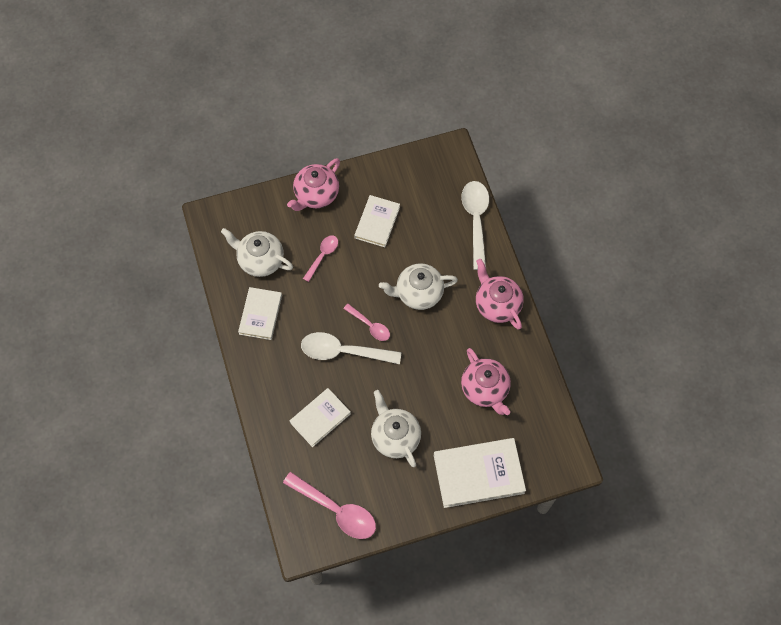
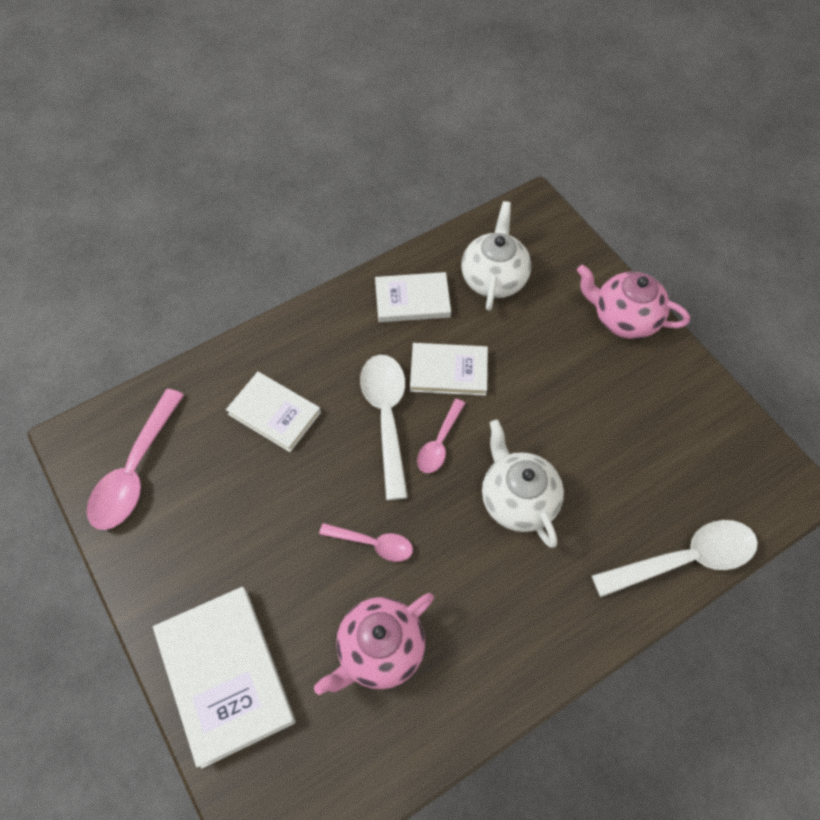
camera: 75 degrees right, 5 degrees down
pink spoon [303,235,338,282] -> pink spoon moved to [319,523,413,562]
white book [354,195,400,247] -> white book moved to [410,343,488,396]
white teapot [371,390,421,467] -> none
pink teapot [476,259,524,330] -> none

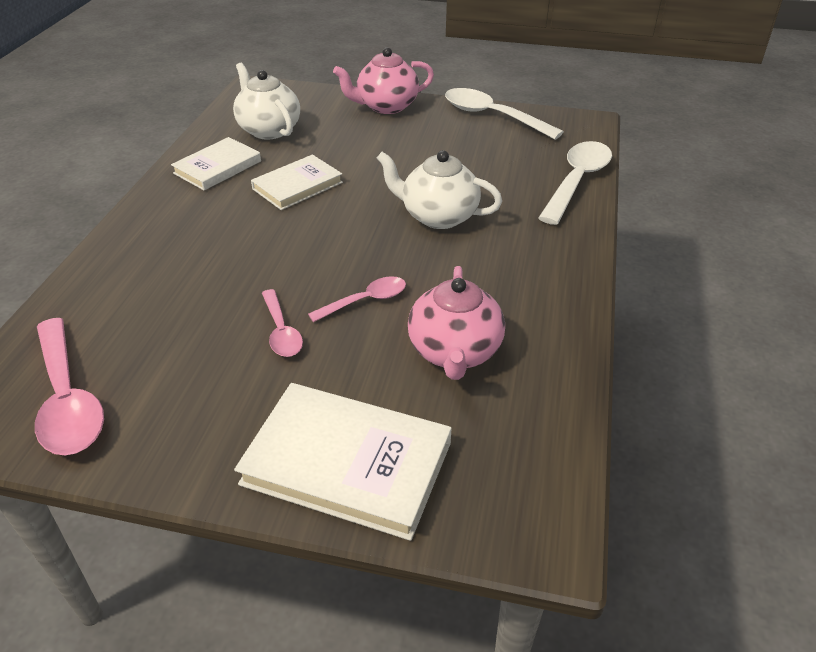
camera: 45 degrees left, 20 degrees down
white book [226,372,321,452] -> none
white spoon [360,355,408,500] -> white spoon moved to [445,88,564,140]
pink spoon [417,399,465,473] -> pink spoon moved to [262,289,303,357]

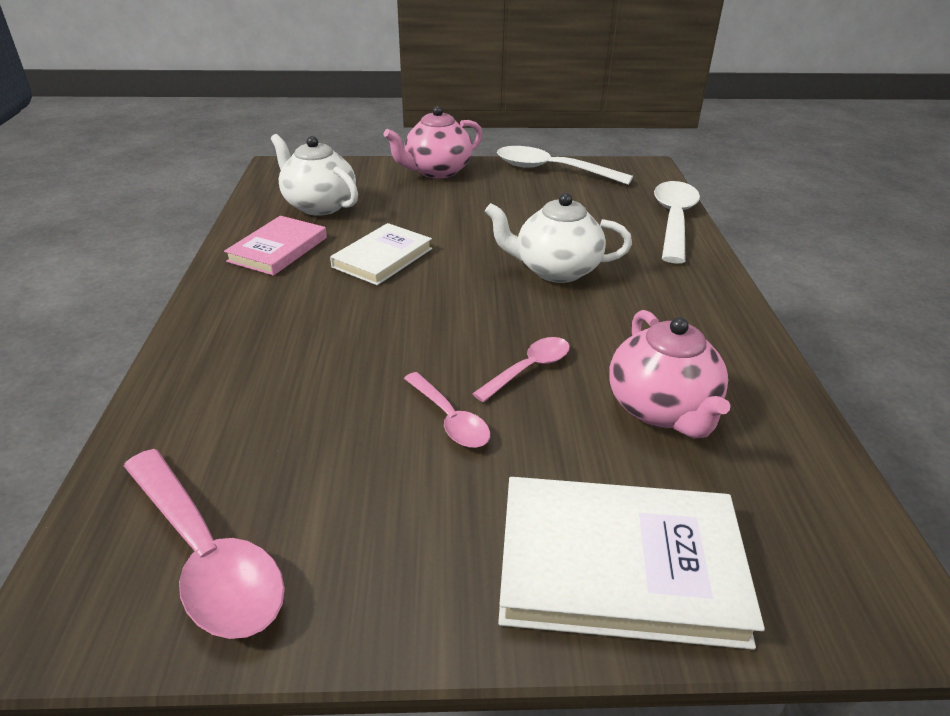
camera: 15 degrees left, 5 degrees down
white book [171,137,261,191] -> pink book [224,216,327,276]

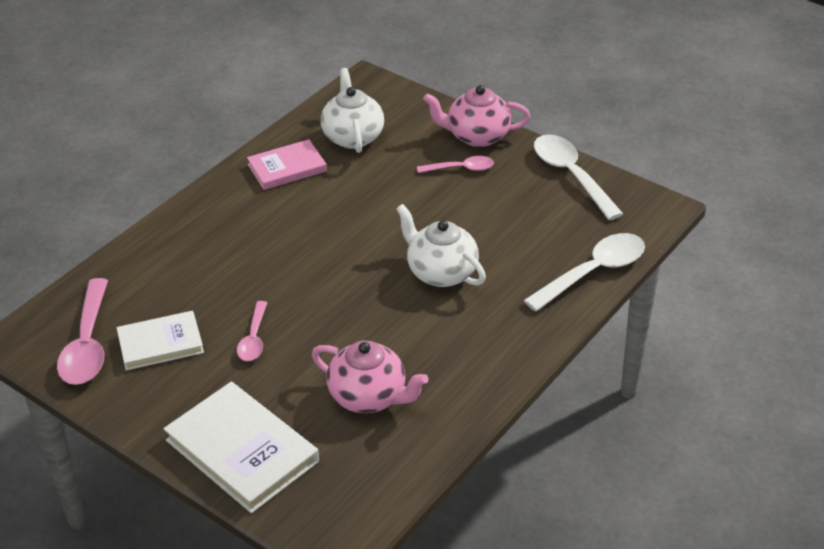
camera: 40 degrees right, 5 degrees up
white book [330,223,432,285] -> white book moved to [117,311,204,370]
pink spoon [472,337,570,402] -> pink spoon moved to [417,156,494,173]
pink teapot [609,310,731,439] -> pink teapot turned 90 degrees counterclockwise [312,341,428,413]

